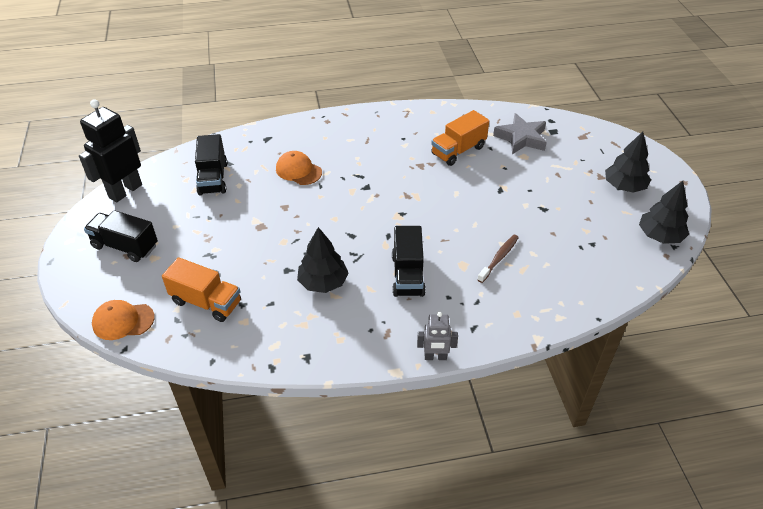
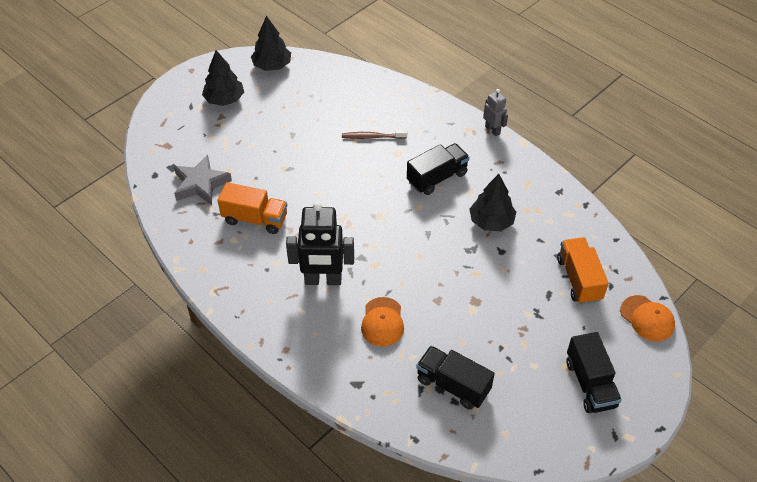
camera: 125 degrees left, 5 degrees up
black robot [79,99,142,202] -> black robot moved to [286,202,354,285]
black truck [195,134,227,195] -> black truck turned 105 degrees counterclockwise [416,346,495,409]

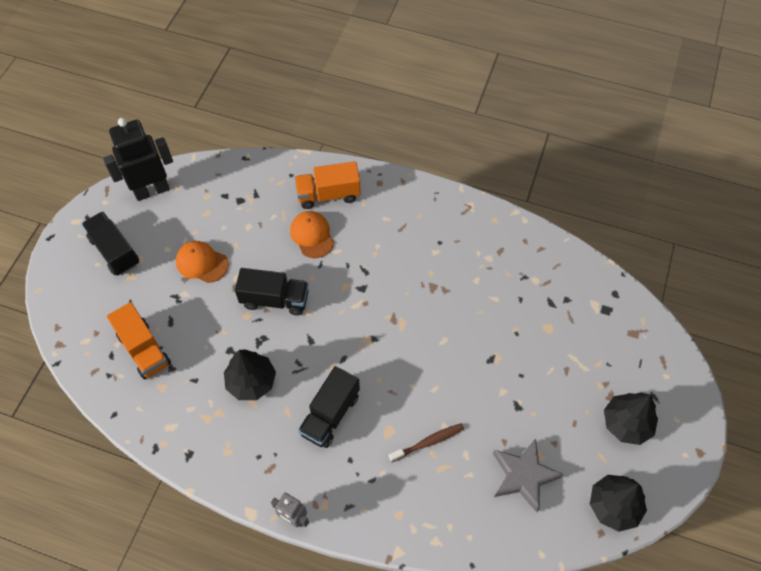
camera: 155 degrees right, 10 degrees up
grey star [174,154,232,205] -> grey star moved to [493,438,564,512]
orange truck [217,182,287,234] -> orange truck moved to [294,161,361,209]
black robot [286,202,354,285] -> black robot moved to [103,118,173,201]
black truck [416,346,495,409] -> black truck moved to [235,268,309,316]
orange cap [620,295,675,341] -> orange cap moved to [176,241,229,283]

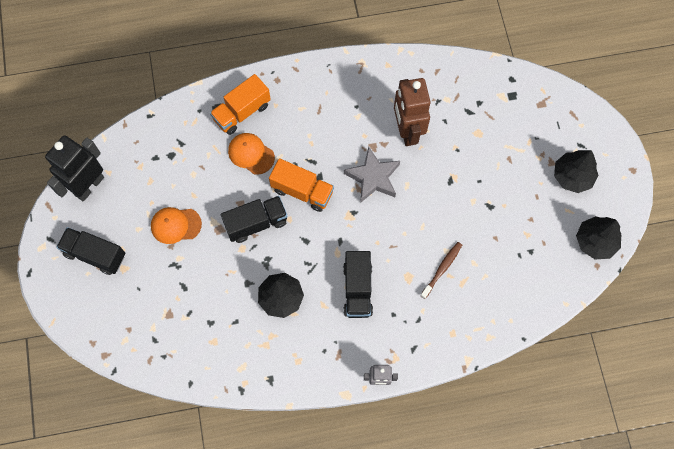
camera: 30 degrees left, 10 degrees up
orange truck [107,302,171,379] -> orange truck moved to [269,158,334,212]
grey star [493,438,564,512] -> grey star moved to [344,146,400,203]
none -> brown robot [394,78,431,146]

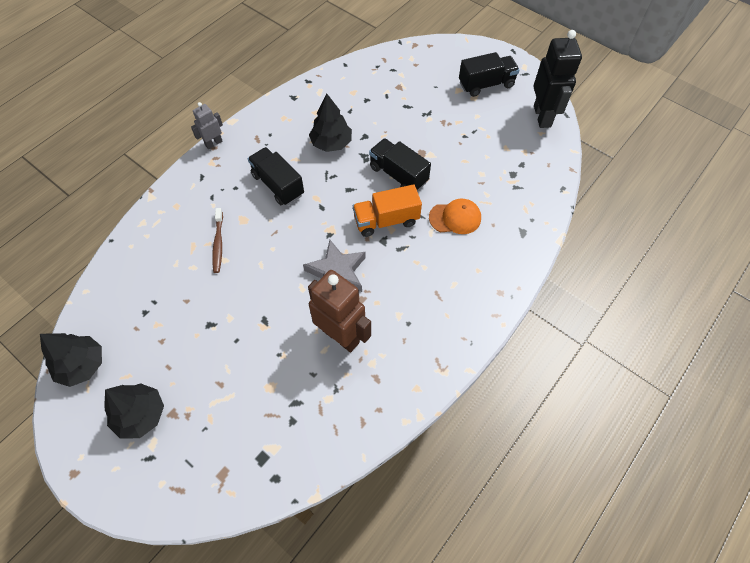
camera: 140 degrees right, 10 degrees down
orange cap [151,207,202,244] -> none
orange truck [210,74,271,135] -> none
black truck [221,196,288,243] -> black truck turned 105 degrees clockwise [369,138,431,191]

